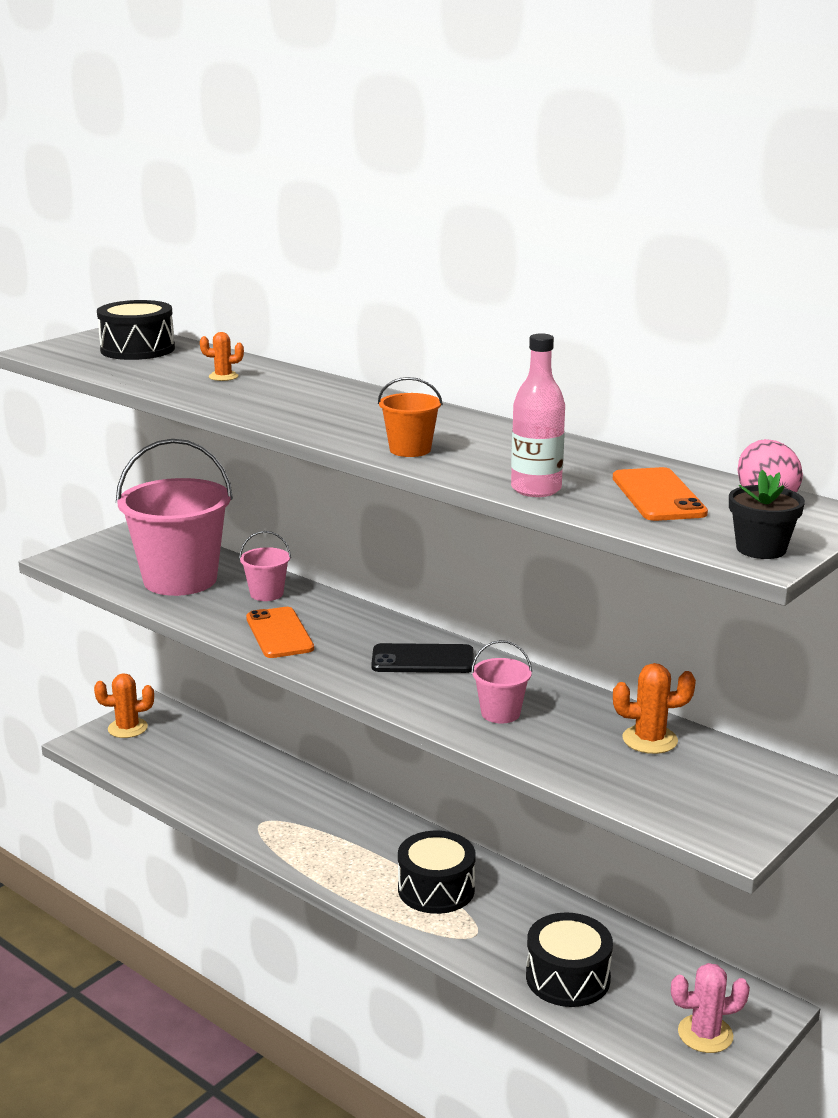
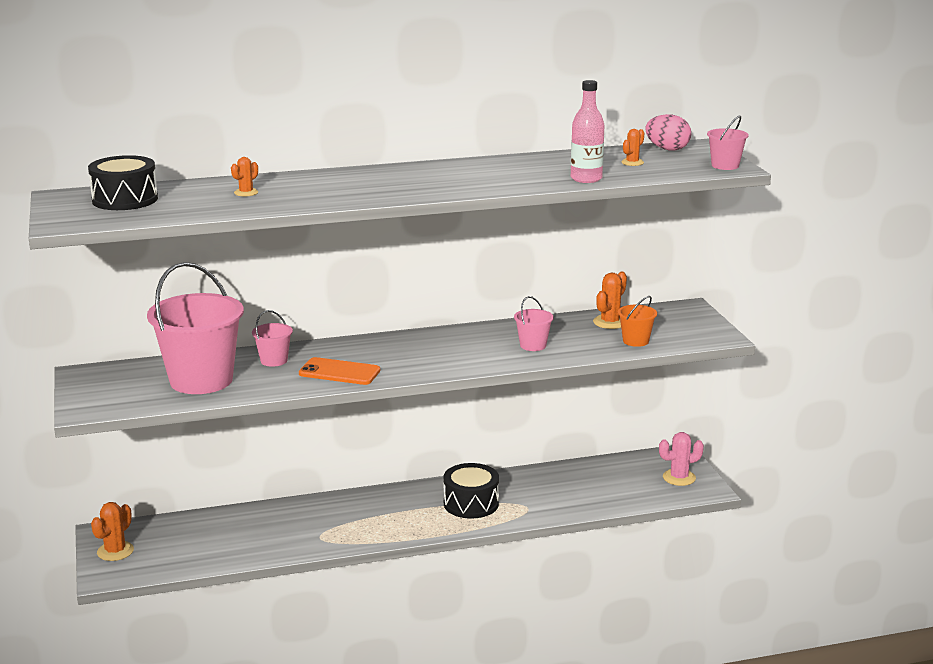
camera: 55 degrees left, 0 degrees up
black phone [371,643,474,673] -> none
orange bucket [378,377,443,457] -> orange bucket moved to [618,296,657,347]
black drum [526,912,613,1007] -> none
orange phone [613,467,708,521] -> orange cactus [621,129,644,166]
pink cactus [671,963,750,1053] -> pink cactus turned 45 degrees clockwise [659,432,704,486]
black flower pot [729,470,805,559] -> pink bucket [707,115,749,170]

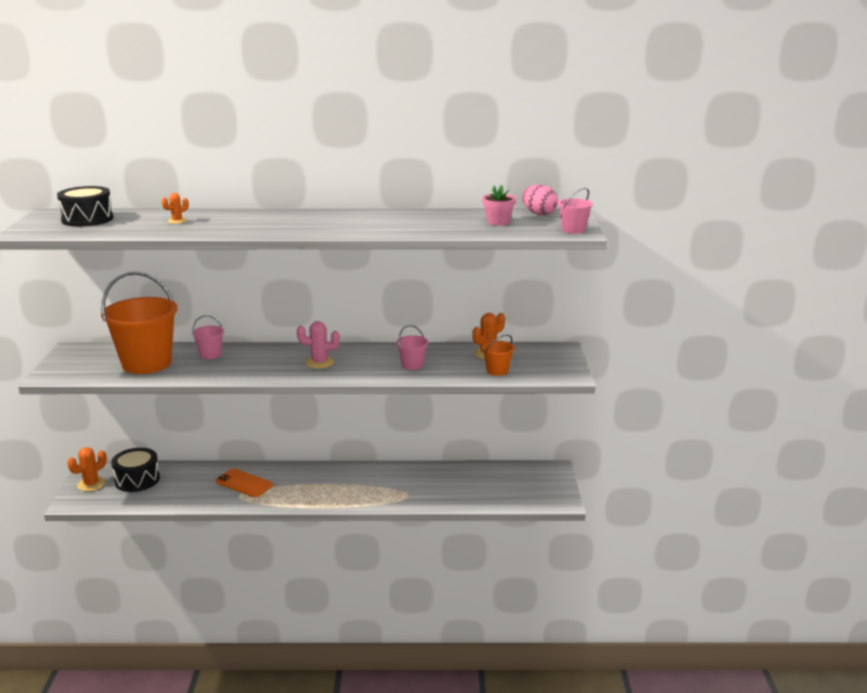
camera: 15 degrees right, 0 degrees up
pink bucket [147,262,244,394] -> orange bucket [101,272,178,374]
orange phone [299,357,380,385] -> orange phone moved to [216,468,273,497]
black drum [443,463,499,519] -> black drum moved to [111,448,160,492]
pink bottle [571,80,605,183] -> none
orange cactus [621,129,644,166] -> pink flower pot [482,185,516,225]
pink cactus [659,432,704,486] -> pink cactus moved to [297,321,340,369]

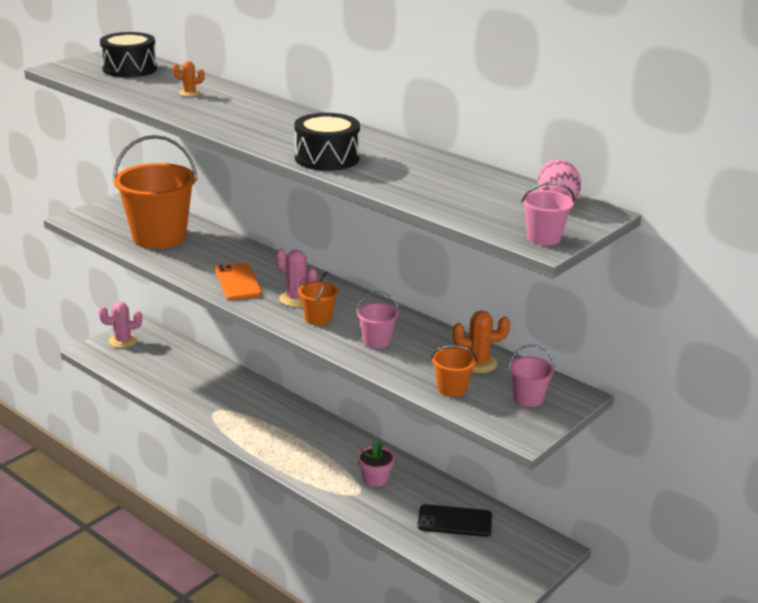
camera: 40 degrees right, 5 degrees up
orange cactus [67,447,107,492] -> pink cactus [99,302,142,348]
black drum [111,448,160,492] -> black drum moved to [294,113,360,171]
pink bucket [192,315,224,359] -> pink bucket moved to [508,344,555,407]
orange phone [216,468,273,497] -> orange phone moved to [215,263,262,301]
pink flower pot [482,185,516,225] -> pink flower pot moved to [358,442,395,487]
none -> orange bucket [298,272,338,325]
none -> black phone [417,504,492,537]

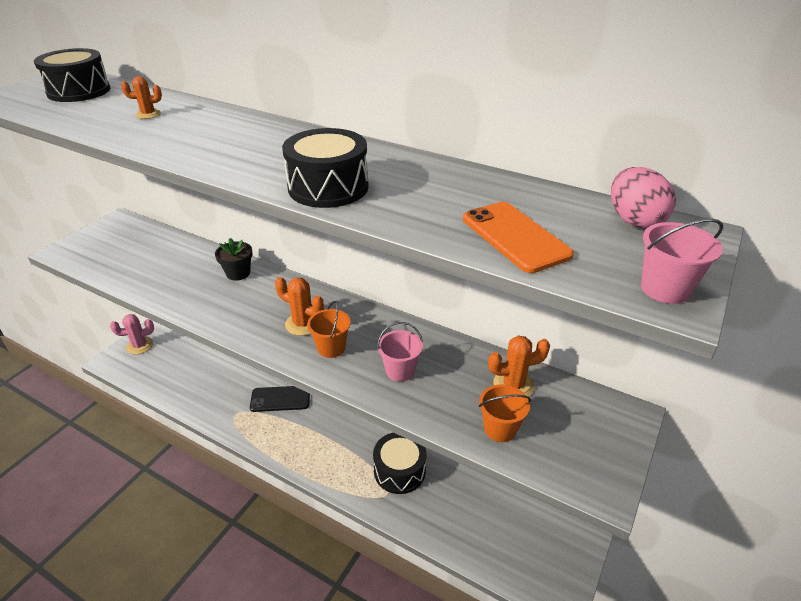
camera: 10 degrees left, 10 degrees up
orange bucket [113,135,197,249] -> none
orange phone [215,263,262,301] -> orange phone moved to [463,202,574,273]
pink cactus [276,249,317,307] -> orange cactus [275,277,324,336]
pink flower pot [358,442,395,487] -> black drum [373,433,426,494]
black phone [417,504,492,537] -> black phone moved to [250,386,310,412]
pink bucket [508,344,555,407] -> none
none -> black flower pot [215,238,253,281]

